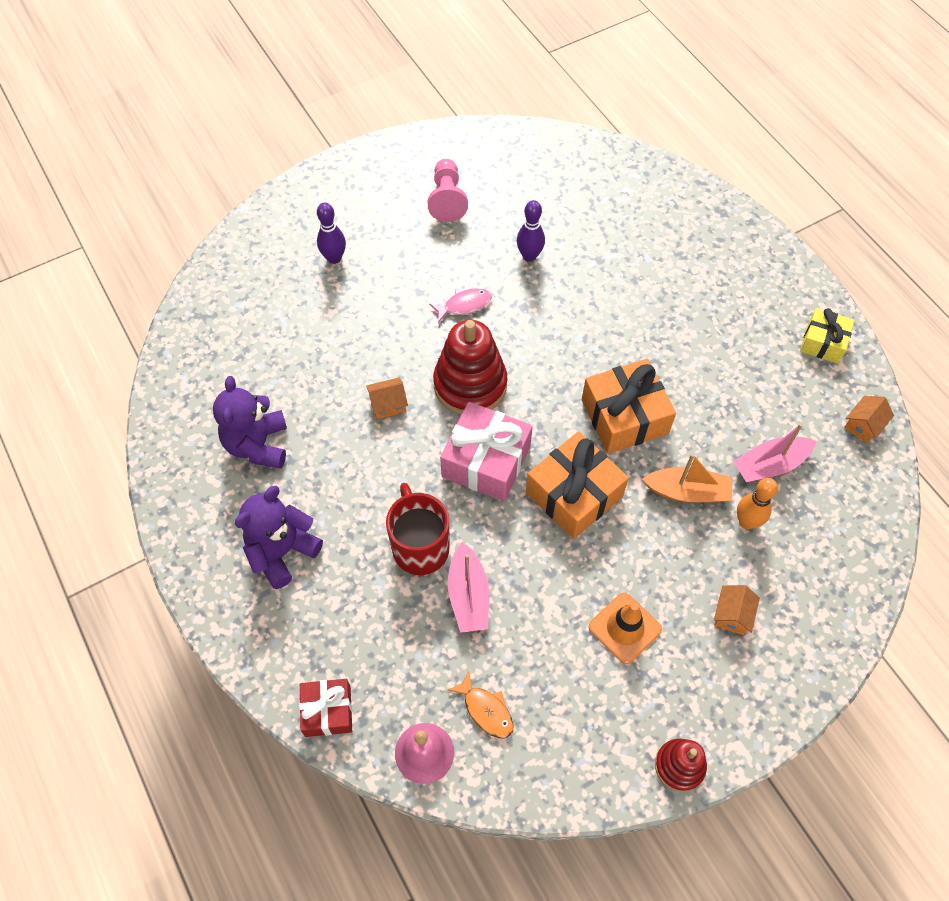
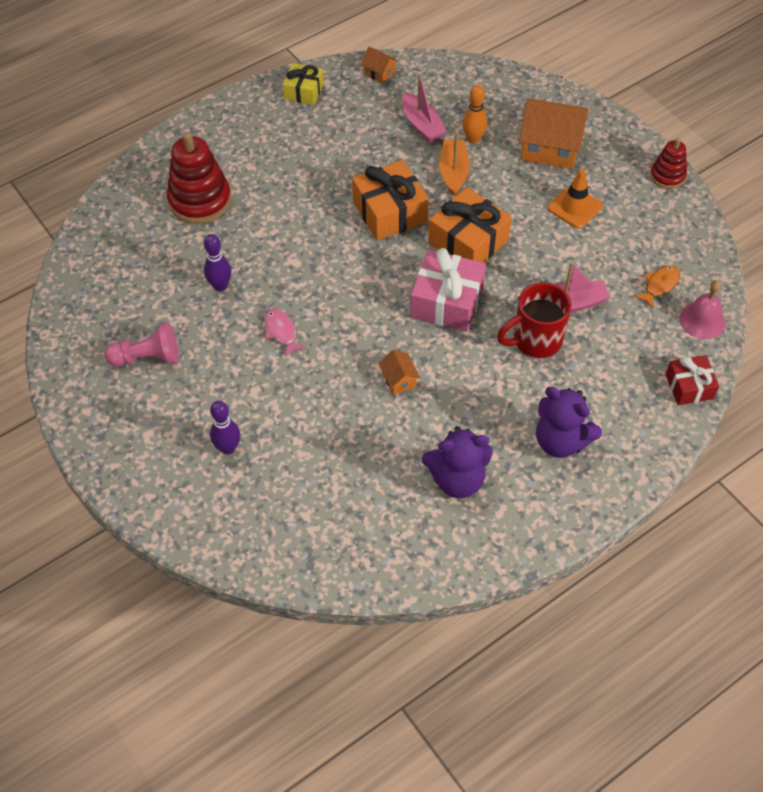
camera: 95 degrees left, 5 degrees down
red stacking toy [433,320,507,415] -> red stacking toy moved to [167,132,231,224]
orange house [714,585,760,635] -> orange house [519,98,589,169], size x2.11

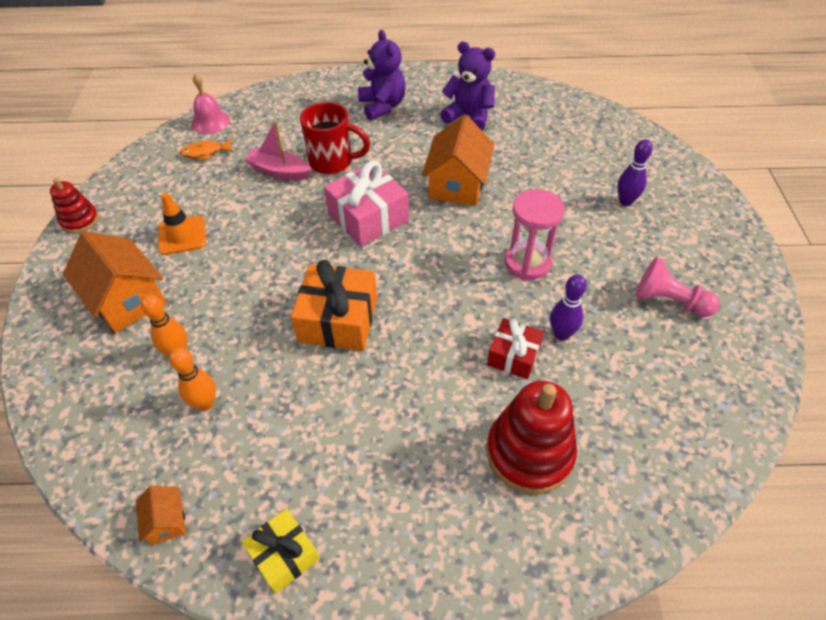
camera: 145 degrees left, 5 degrees down
pink fish [264,308,306,357] -> pink hourglass [505,189,564,280]
orange house [379,350,420,395] -> orange house [422,115,494,206], size x2.11
pink boat [402,74,447,143] -> orange bowling pin [169,347,216,411]
orange gift [428,187,512,263] -> none
orange boat [439,133,470,196] -> none
red gift [666,355,719,405] -> red gift moved to [487,318,544,379]

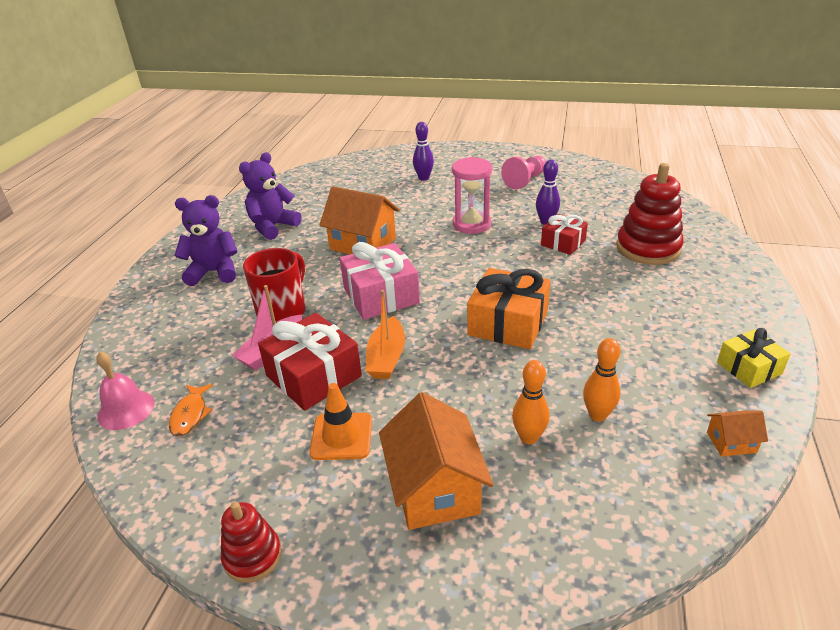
camera: 75 degrees left, 15 degrees down
orange house [63,231,166,333] -> orange house turned 75 degrees counterclockwise [379,392,493,530]
none -> red gift [258,313,362,411]
none -> orange boat [366,290,405,379]

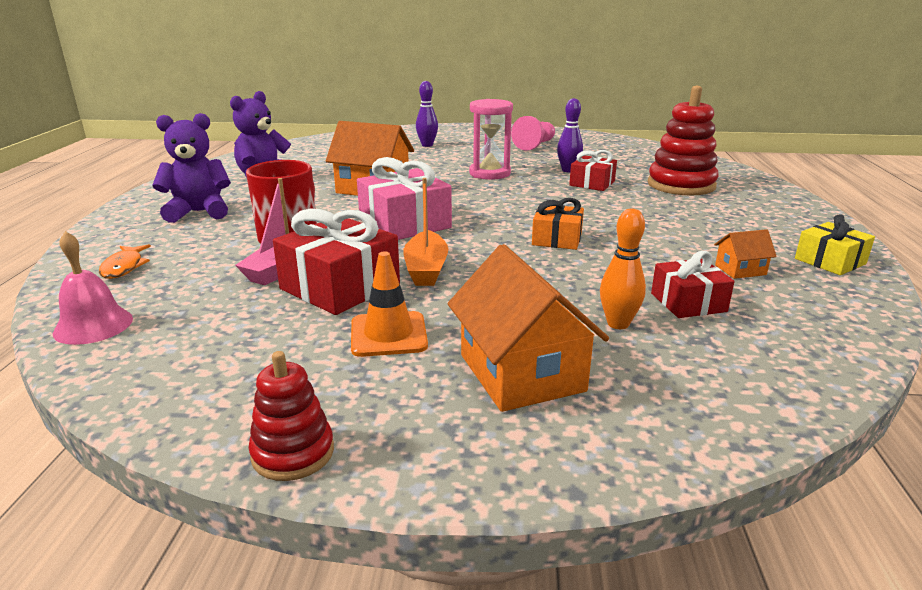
camera: 10 degrees left, 10 degrees down
orange fish [169,384,213,437] -> orange fish moved to [99,244,151,279]
orange gift [467,268,550,349] -> orange gift [532,198,584,250], size x0.61
orange bowling pin [583,338,621,422] -> red gift [651,251,735,318]
orange house [707,410,768,457] -> orange house moved to [714,229,777,279]

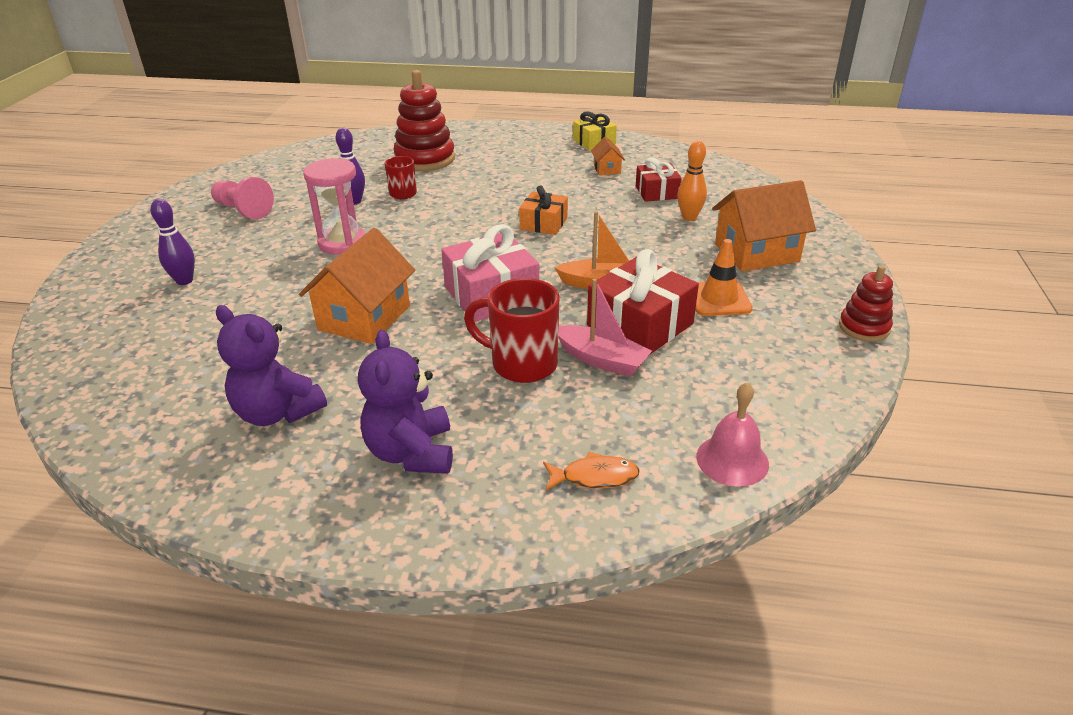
camera: 85 degrees left, 10 degrees up
red gift [569,150,617,191] -> red mug [385,156,417,199]

